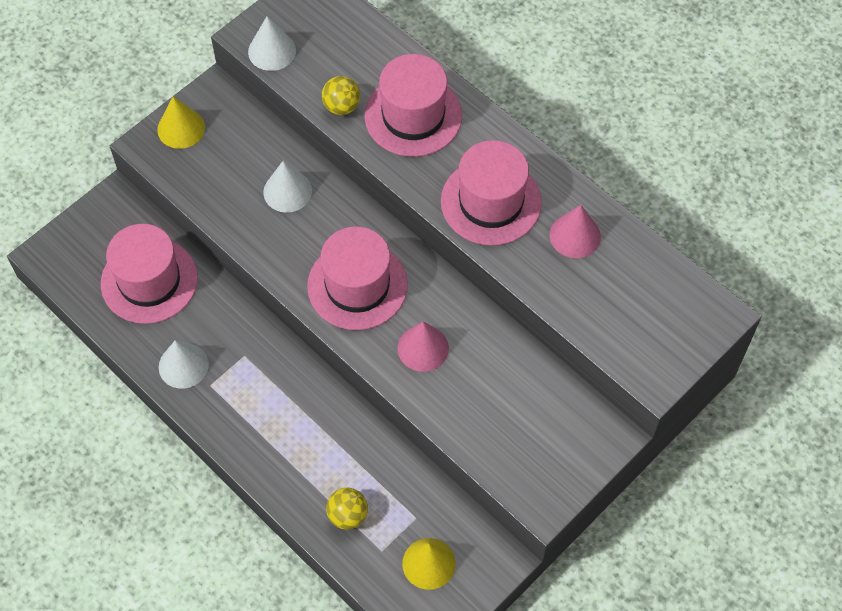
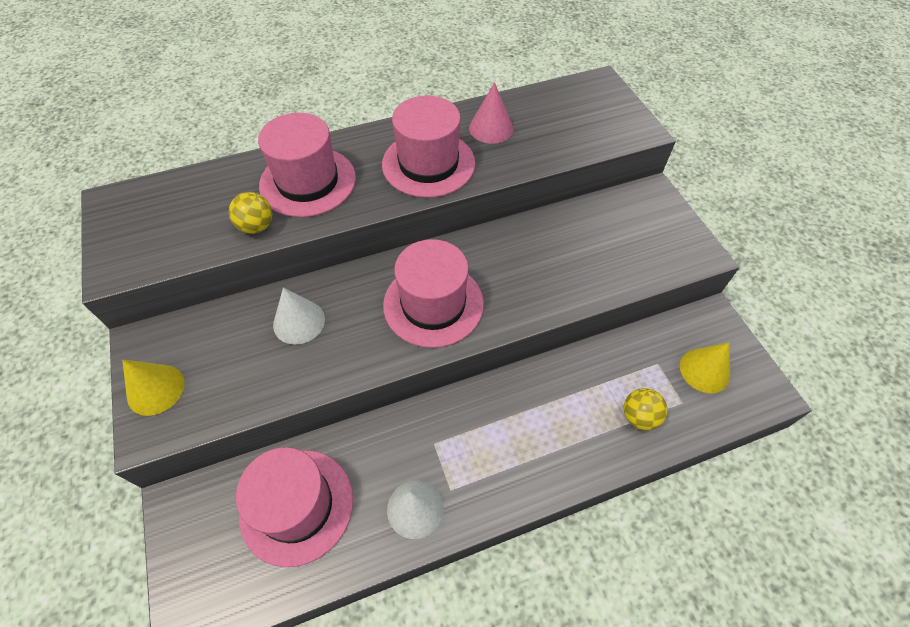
camera: 65 degrees left, 5 degrees down
white cone [248,16,296,71] -> none
pink cone [397,321,449,372] -> none

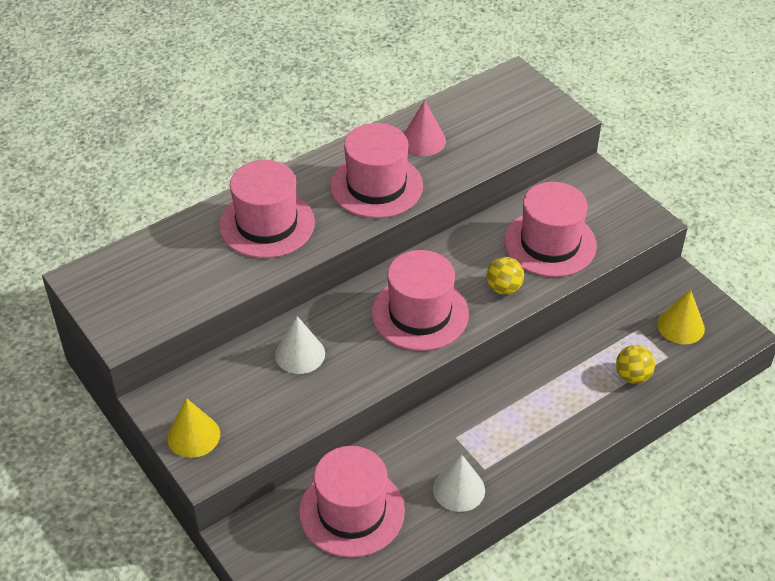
camera: 15 degrees left, 10 degrees down
yellow ball [229,192,272,234] -> yellow ball moved to [486,257,524,295]
none -> pink hat [504,182,597,277]

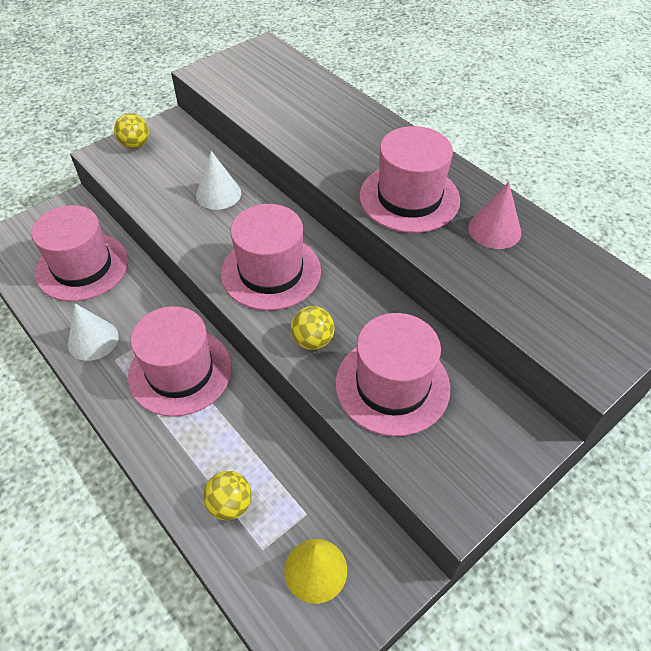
camera: 85 degrees right, 5 degrees up
yellow cone [167,398,220,458] -> yellow ball [114,113,149,148]
pink hat [219,160,315,258] -> pink hat moved to [128,306,232,417]

